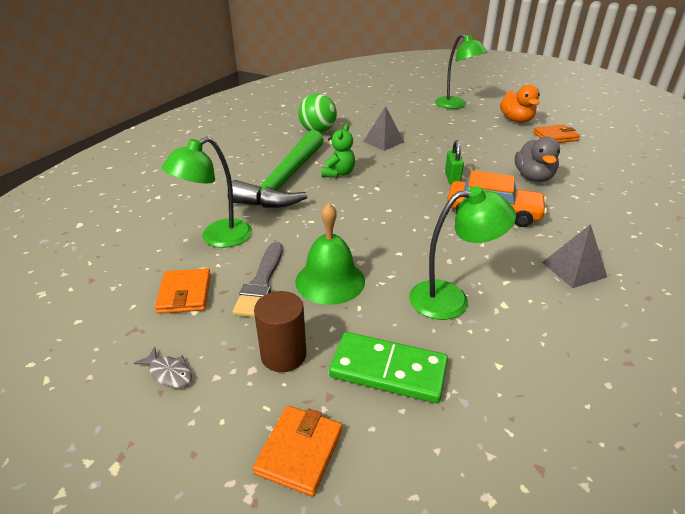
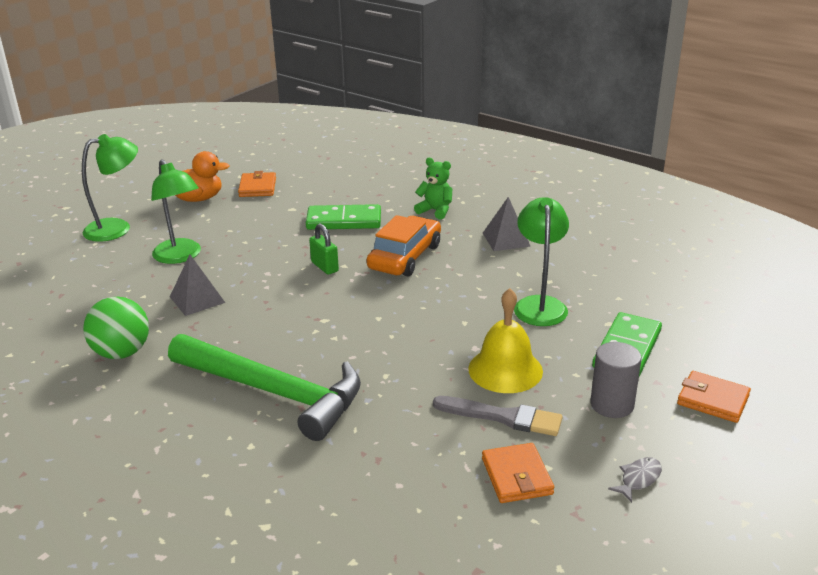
camera: 80 degrees left, 5 degrees down
orange wallet [155,268,211,314] -> orange wallet turned 75 degrees clockwise [482,443,554,503]
green lamp [162,137,252,248] -> green lamp moved to [151,159,201,264]
brown cylinder [254,291,306,372] -> grey cylinder [591,342,642,418]
green bell [295,203,365,305] -> yellow bell [468,288,543,393]
green teddy bear [322,124,355,178] -> green teddy bear moved to [414,158,453,220]
green padlock [445,140,464,185] -> green padlock turned 45 degrees clockwise [309,224,339,275]
grey duck [515,137,560,182] -> green domino [306,204,381,230]

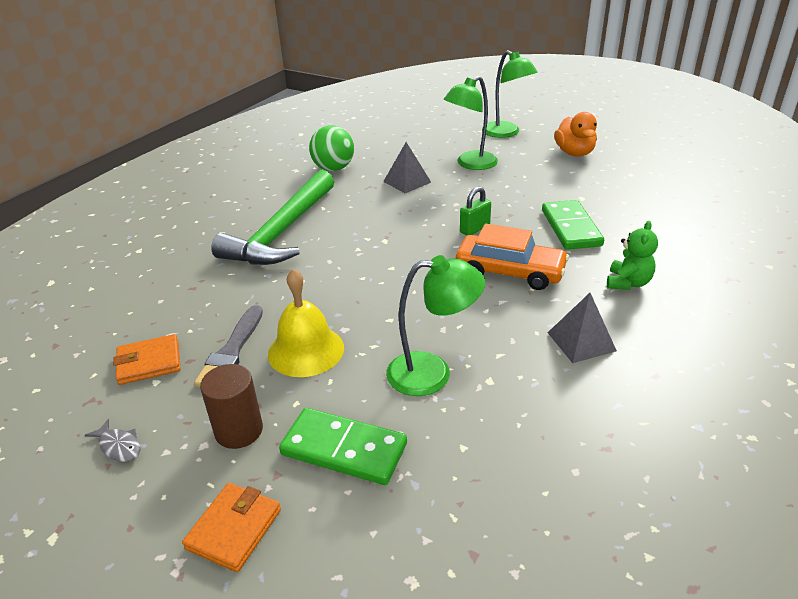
camera: 85 degrees right, 5 degrees up
orange wallet [238,171,276,197] -> none
grey cylinder [591,342,642,418] -> brown cylinder [200,364,263,449]

